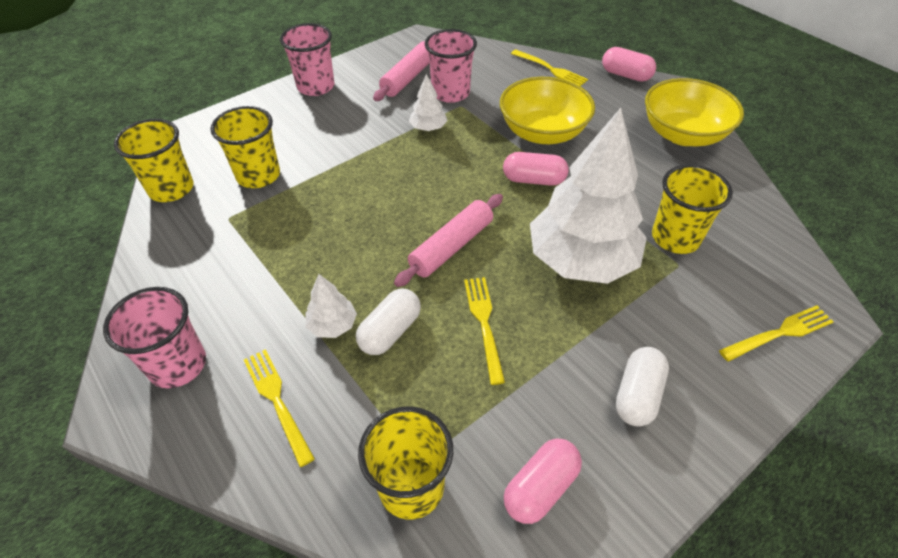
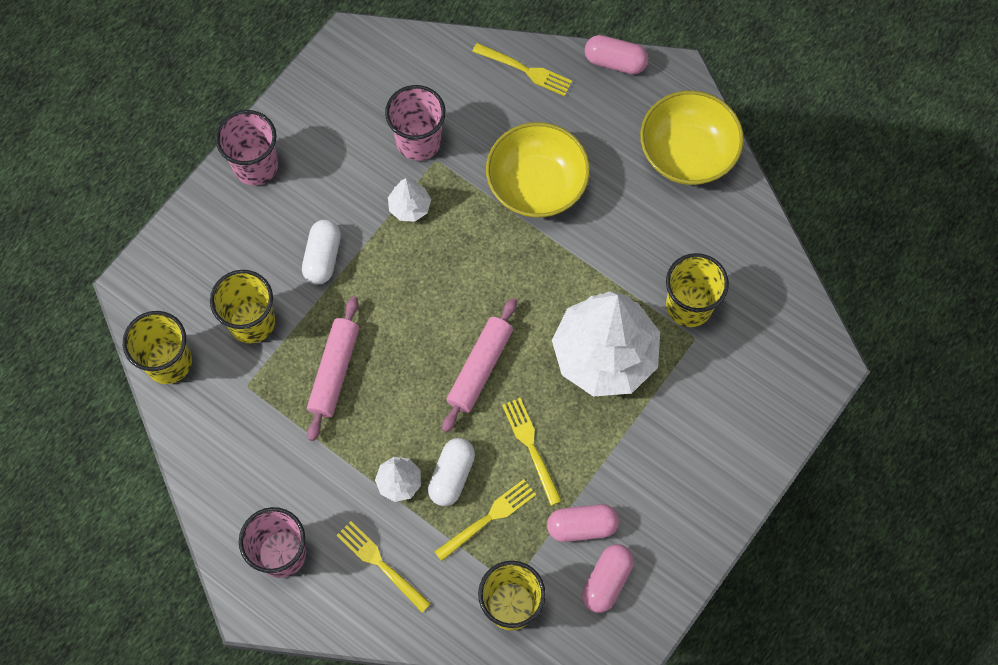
camera: 15 degrees left, 20 degrees up
pink rolling pin [373,41,430,101] -> pink rolling pin moved to [307,296,359,441]
pink capsule [503,152,569,186] -> pink capsule moved to [547,504,619,542]
white capsule [616,347,669,427] -> white capsule moved to [302,220,341,284]
yellow fork [719,306,834,362] -> yellow fork moved to [434,479,536,561]

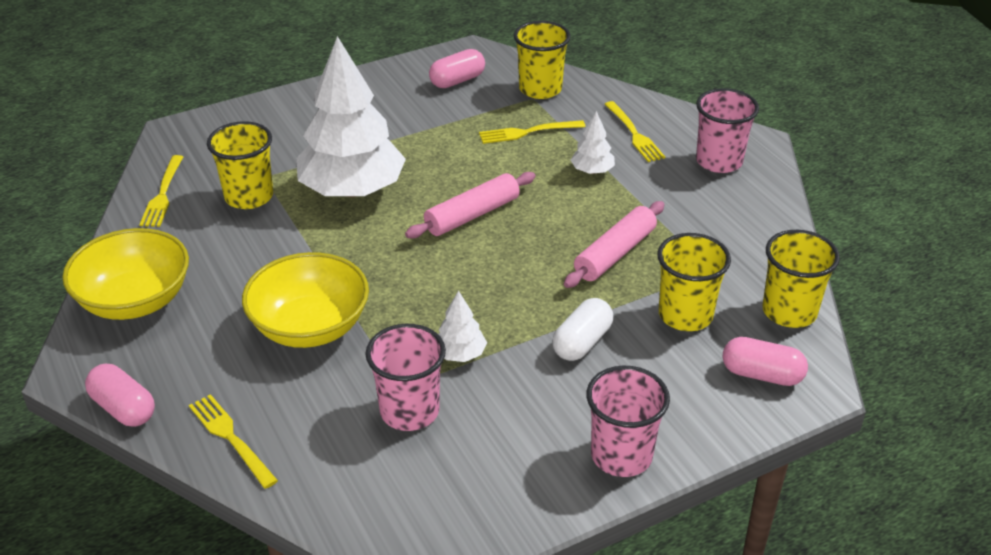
camera: 155 degrees left, 30 degrees down
white capsule [428,438,475,506] -> none
yellow fork [502,398,562,506] -> yellow fork moved to [139,155,183,227]
pink capsule [547,504,619,542] -> pink capsule moved to [722,337,808,386]

